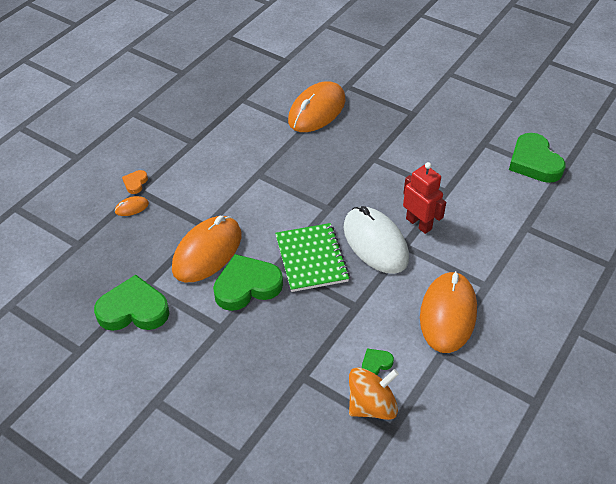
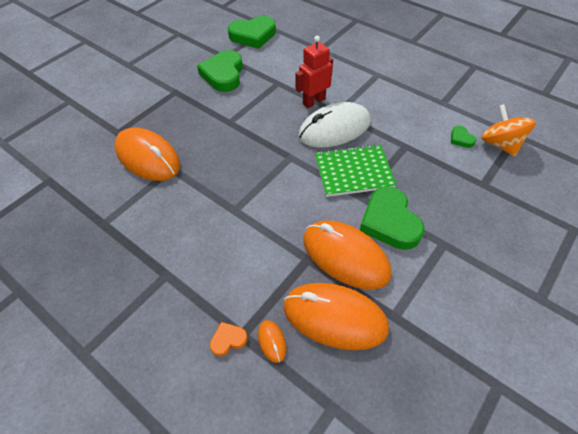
camera: 85 degrees left, 5 degrees up
green heart [94,275,169,331] -> green heart moved to [197,50,243,92]
orange heart [122,170,148,194] -> orange heart turned 135 degrees clockwise [210,322,248,356]
orange mouse [420,271,477,353] -> orange mouse moved to [283,283,389,350]

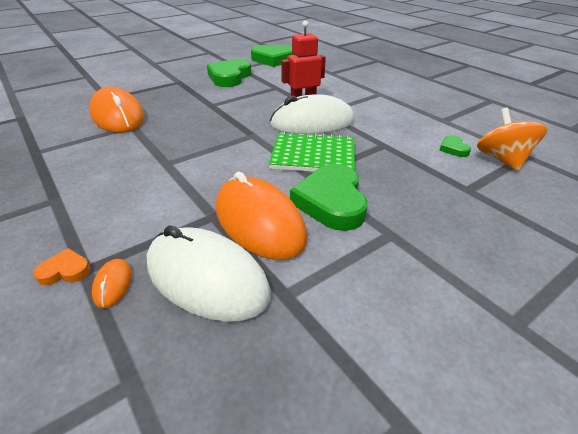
camera: 15 degrees right, 15 degrees down
orange mouse [283,283,389,350] -> white mouse [146,225,271,322]

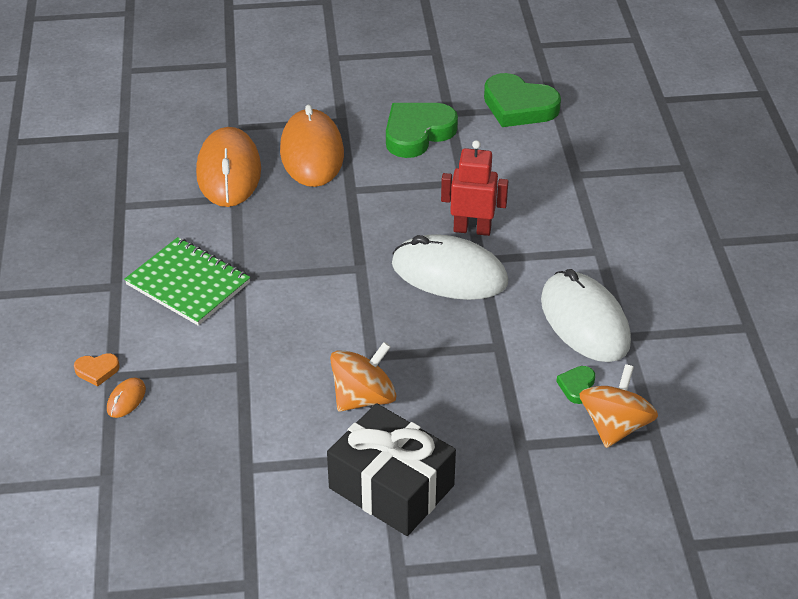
camera: 30 degrees right, 5 degrees up
orange heart [33,248,90,285] -> orange heart turned 150 degrees clockwise [74,353,120,387]
white mouse [146,225,271,322] -> white mouse moved to [541,269,631,362]
orange mouse [216,172,307,260] -> orange mouse moved to [280,104,344,187]
green notebook [269,131,355,172] -> green notebook moved to [124,237,250,326]
green heart [290,164,368,231] -> orange spinning top [330,342,396,412]
none -> black gift [327,403,456,536]

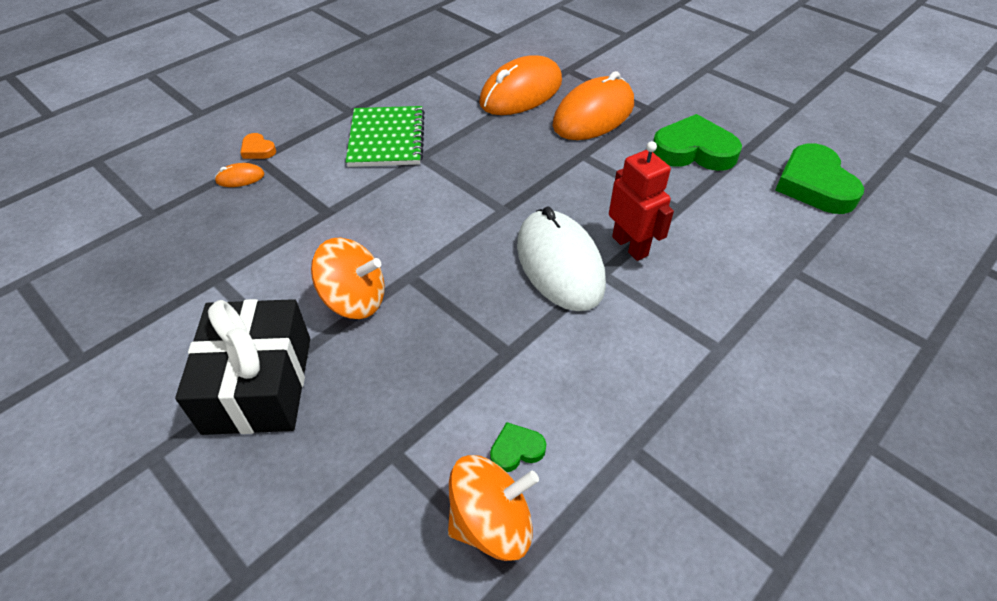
camera: 50 degrees right, 5 degrees up
white mouse [541,269,631,362] -> none

